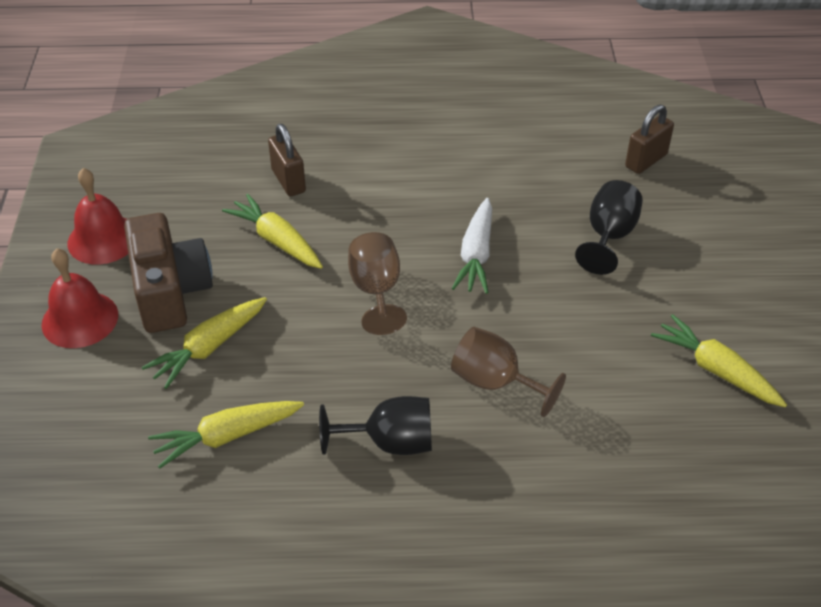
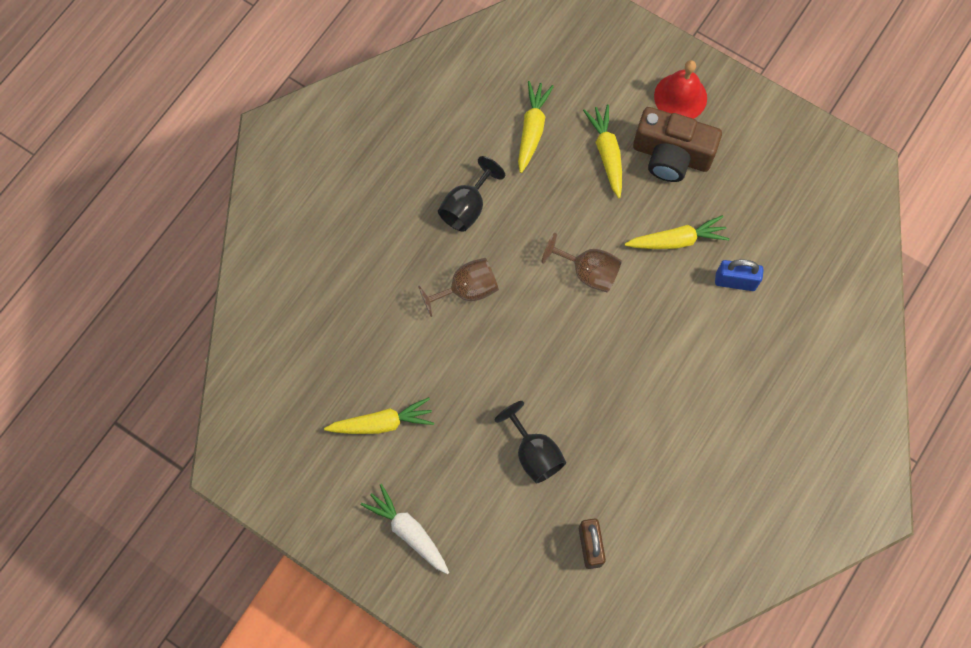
camera: 125 degrees right, 25 degrees up
red bell [68,168,128,264] -> none
brown padlock [268,124,306,196] -> blue padlock [715,259,764,291]
white carrot [451,198,492,294] -> white carrot moved to [361,484,449,574]

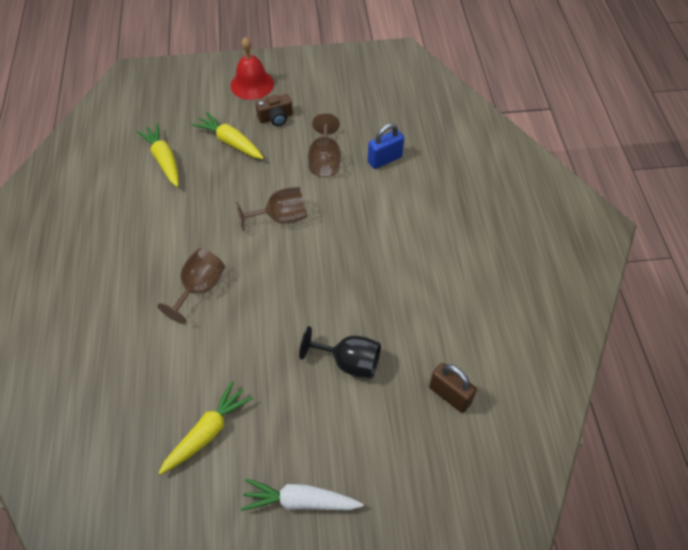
camera: 40 degrees left, 15 degrees down
black goblet [438,156,505,232] -> none
yellow carrot [625,215,730,249] -> brown goblet [308,113,341,177]
brown camera [633,107,722,182] -> brown camera [256,94,293,126], size x0.52

